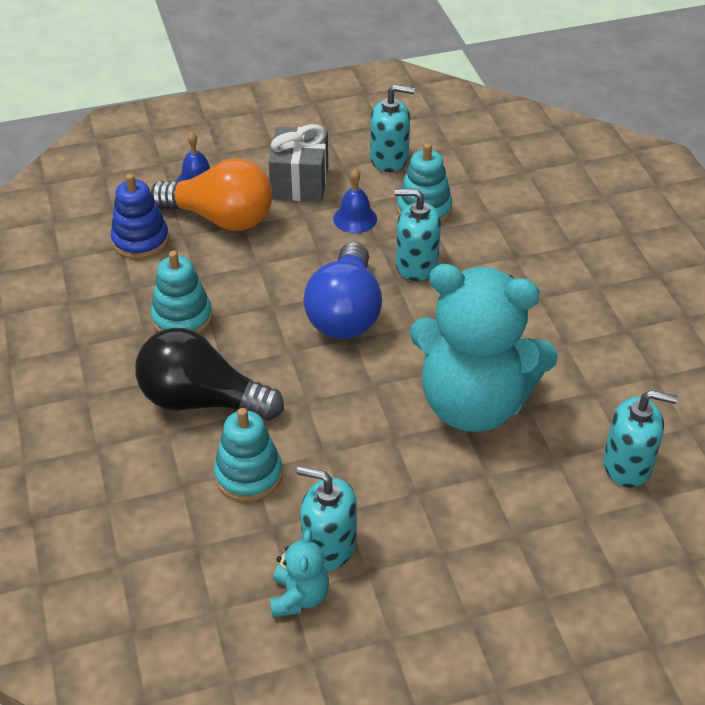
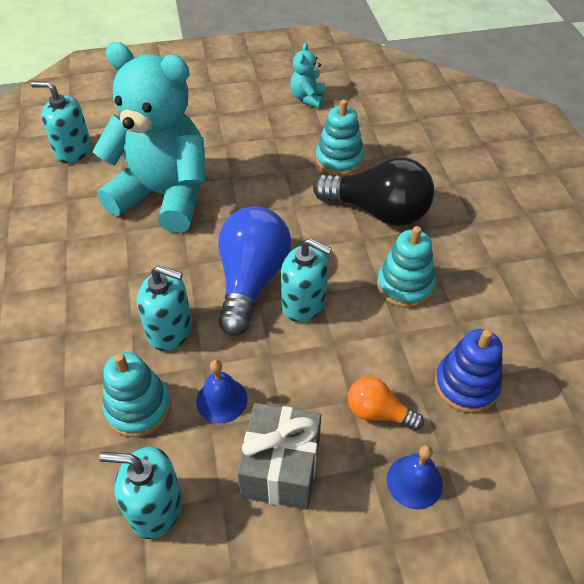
camera: 175 degrees left, 5 degrees up
orange light bulb [150,159,272,231] -> orange light bulb [348,376,424,431], size x0.52
turquoise soap dispenser [296,466,357,571] -> turquoise soap dispenser moved to [281,238,332,322]

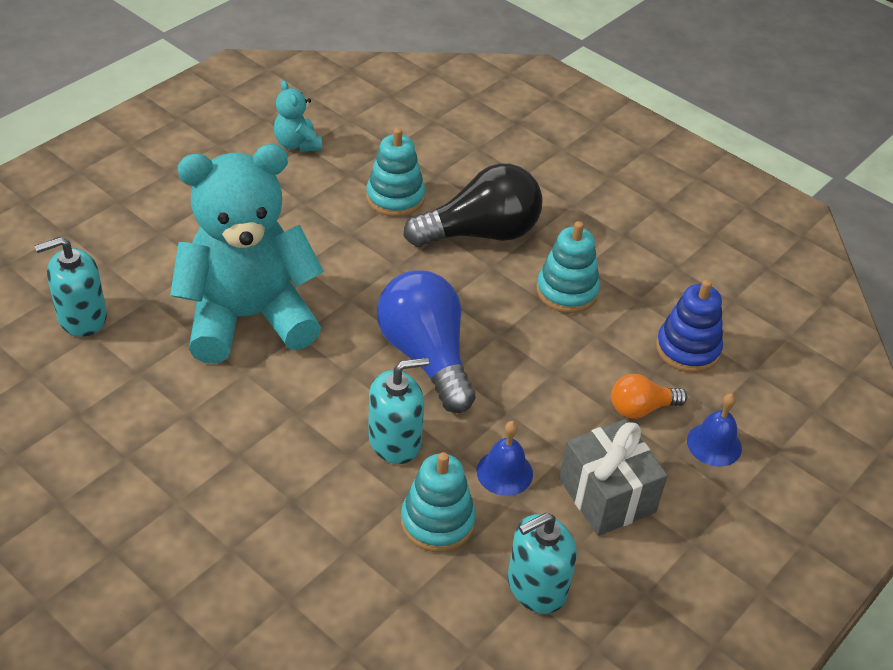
camera: 40 degrees left, 5 degrees down
turquoise soap dispenser [281,238,332,322] -> none

